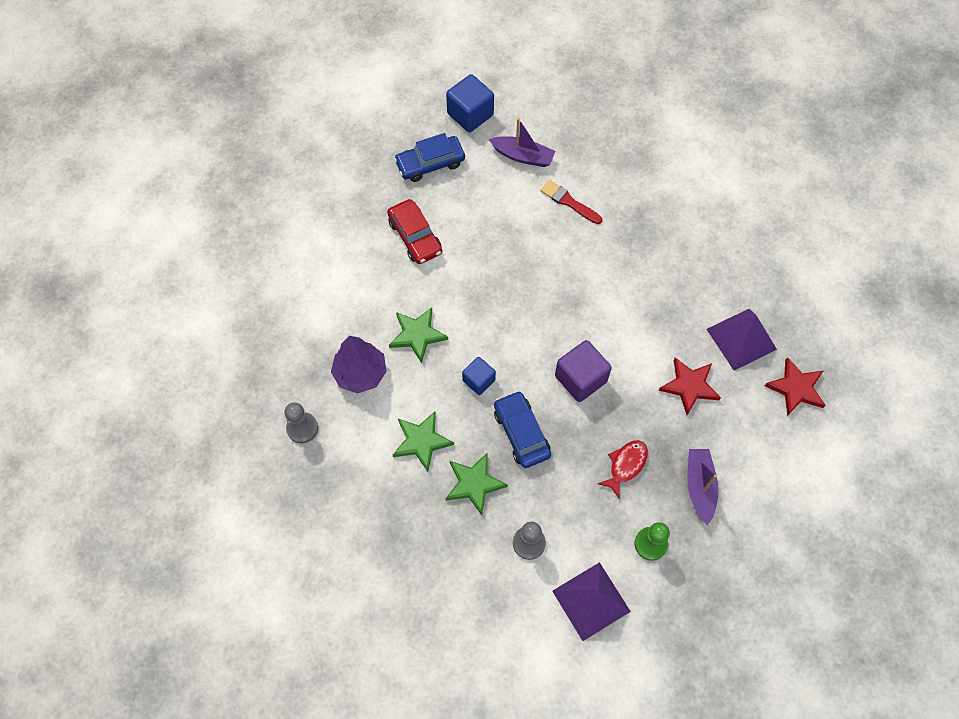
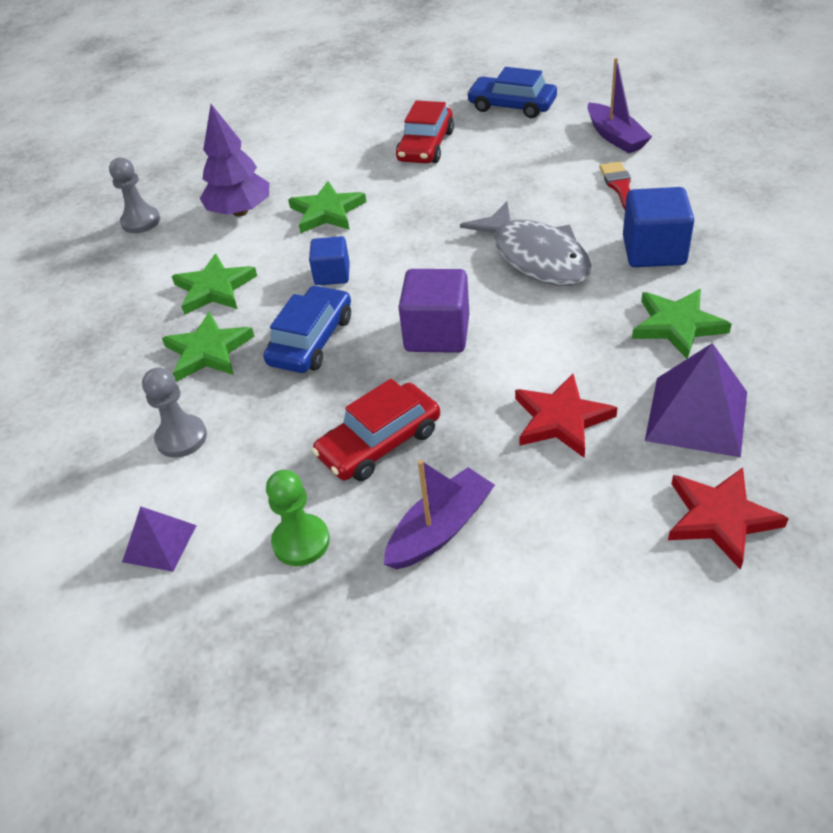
camera: 50 degrees right, 20 degrees down
blue cube [446,74,494,132] -> blue cube moved to [623,187,694,267]
purple pyramid [552,562,631,641] -> purple pyramid [122,506,197,572], size x0.59
red fish [598,440,648,499] -> red car [312,379,440,481]
none -> grey fish [460,201,592,286]
none -> green star [632,289,732,359]

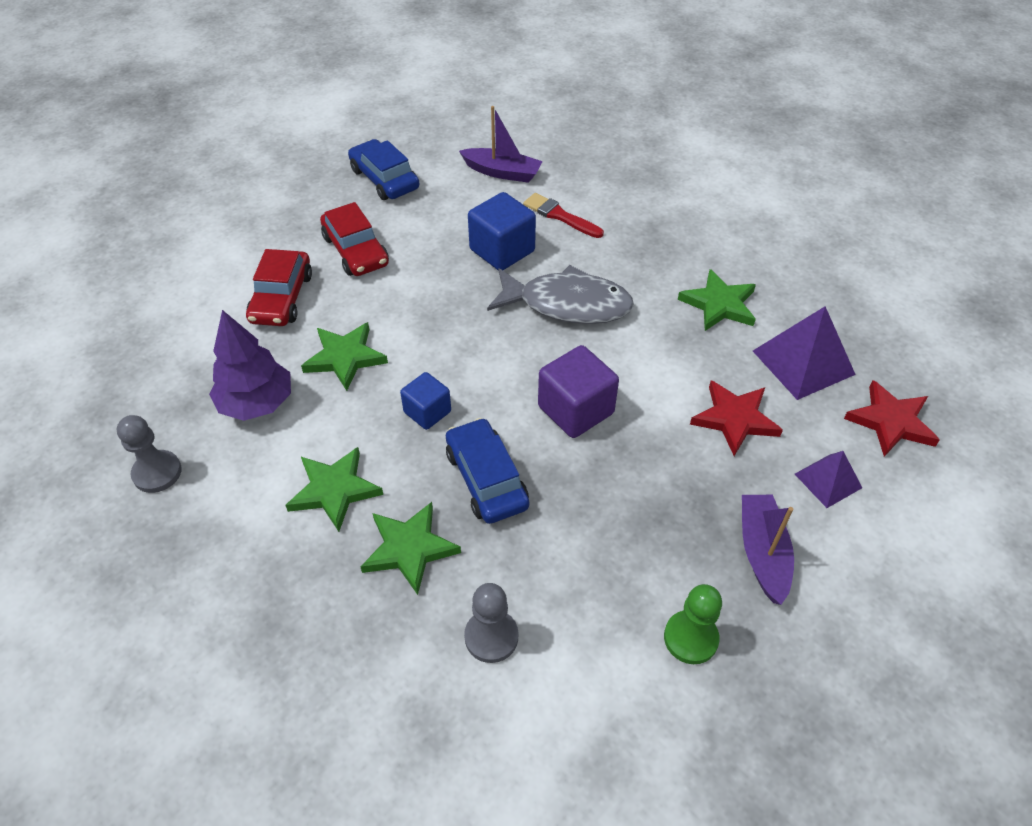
camera: 50 degrees left, 5 degrees up
purple pyramid [122,506,197,572] -> purple pyramid moved to [795,451,862,508]
red car [312,379,440,481] -> red car moved to [246,249,312,326]
blue car [467,67,557,118] -> blue car turned 75 degrees clockwise [348,139,420,200]
blue cube [623,187,694,267] -> blue cube moved to [468,192,536,270]

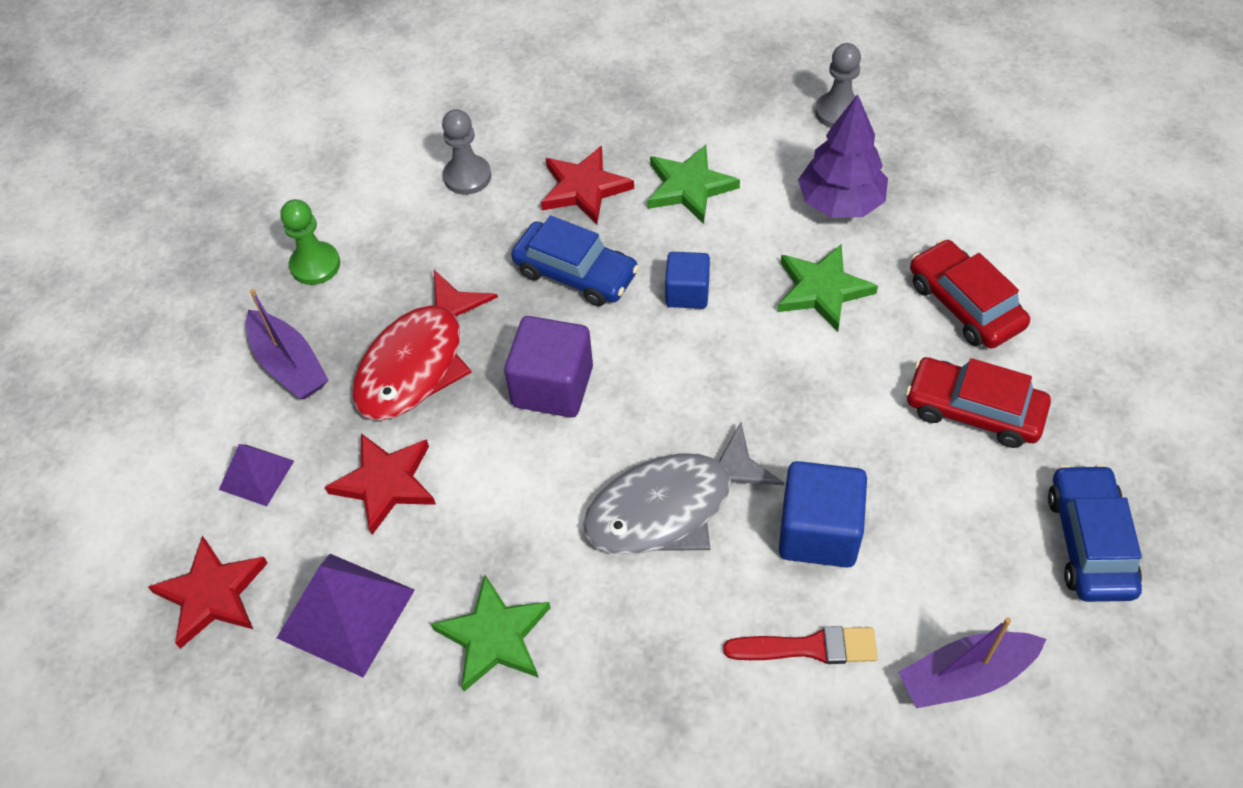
camera: 145 degrees right, 5 degrees up
blue car [348,139,420,200] -> blue car turned 105 degrees counterclockwise [1048,464,1142,602]
green star [360,502,461,595] -> red star [541,146,634,224]
none -> red fish [352,270,498,420]

